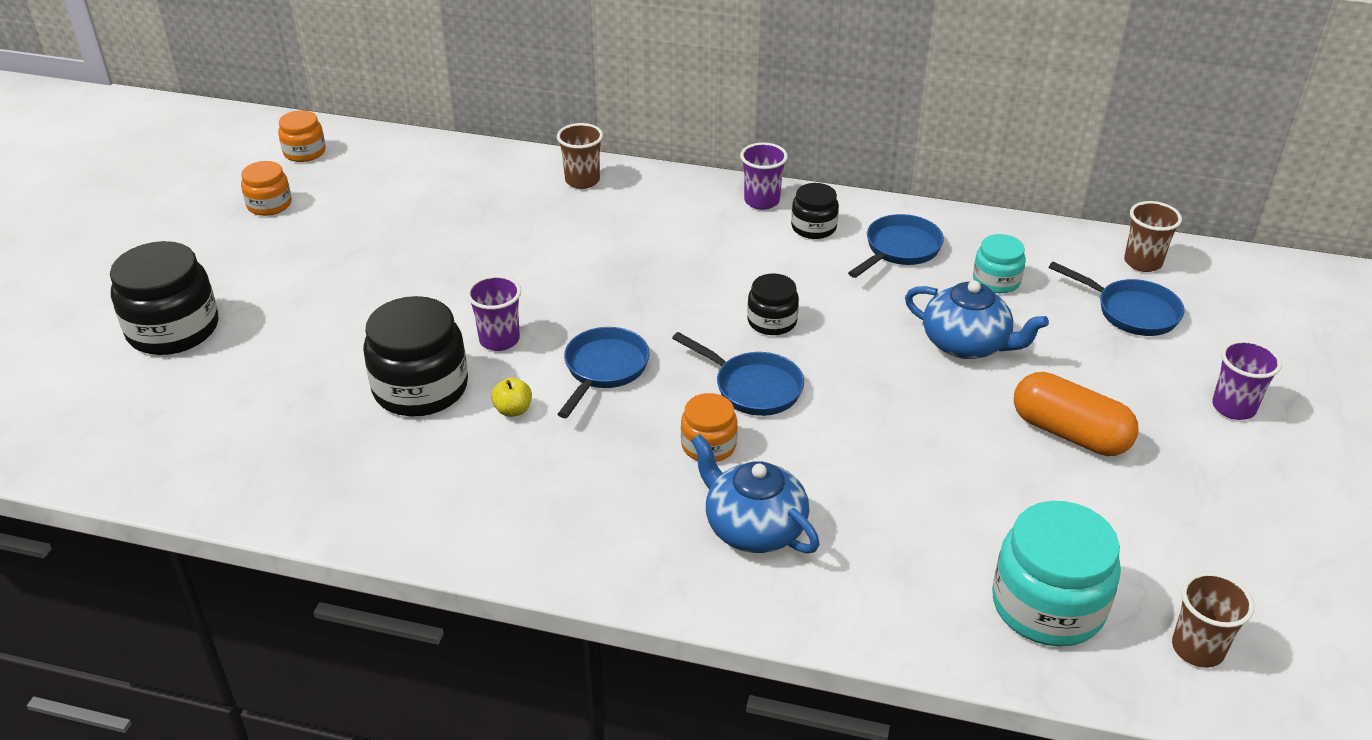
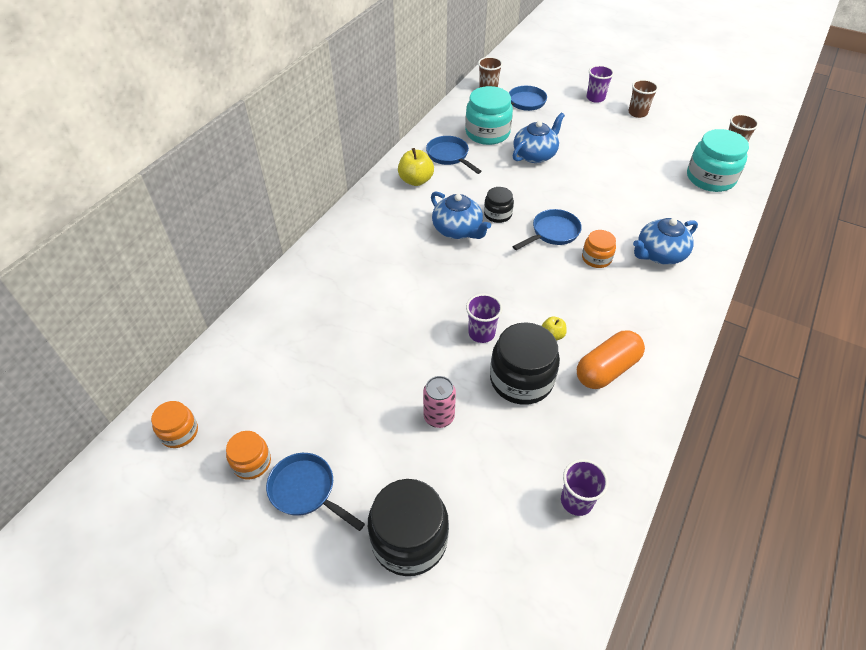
camera: 75 degrees left, 10 degrees up
brown cup [557,123,603,189] -> brown cup moved to [628,79,659,118]
blue pan [558,327,650,418] -> blue pan moved to [266,453,365,531]
purple cup [740,142,788,210] -> purple cup moved to [561,459,609,516]
black jar [791,183,839,239] -> yellow apple [398,148,434,186]
turquoise jar [973,234,1026,293] -> turquoise jar [465,86,513,145], size x1.81
orange capsule [1014,372,1138,456] -> orange capsule moved to [577,331,645,389]
none -> pink can [423,376,456,428]
none -> blue teapot [431,191,491,239]

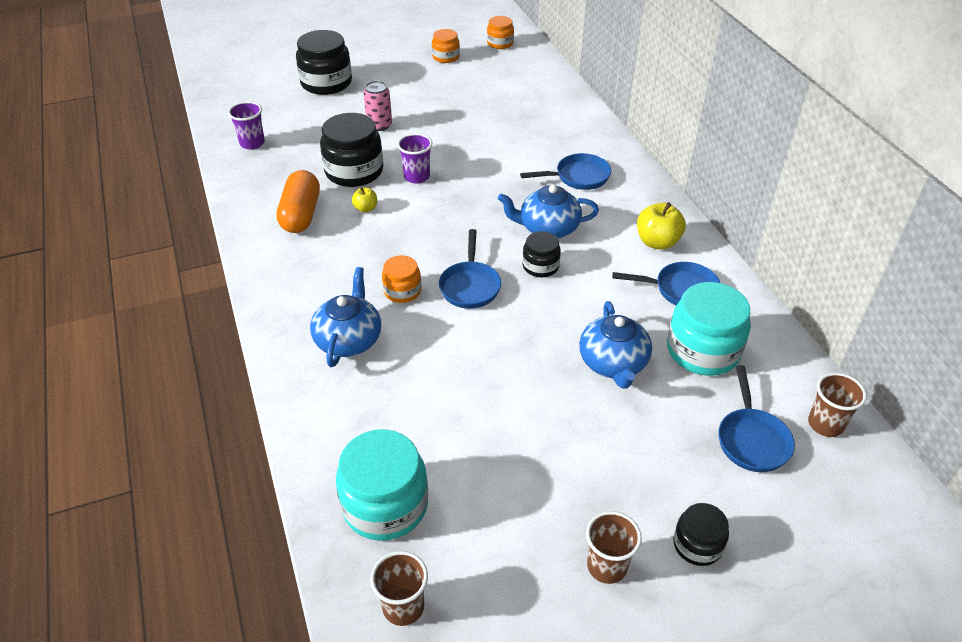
camera: 130 degrees right, 5 degrees down
blue pan [266,453,365,531] -> blue pan moved to [520,153,611,190]
purple cup [587,65,614,103] -> black jar [673,503,729,566]

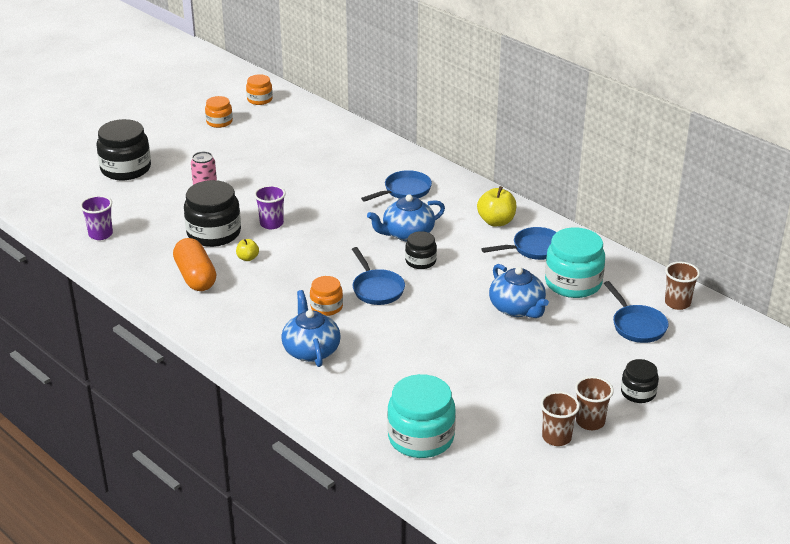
camera: 25 degrees left, 10 degrees down
brown cup [370,551,428,626] -> brown cup moved to [540,391,580,446]

